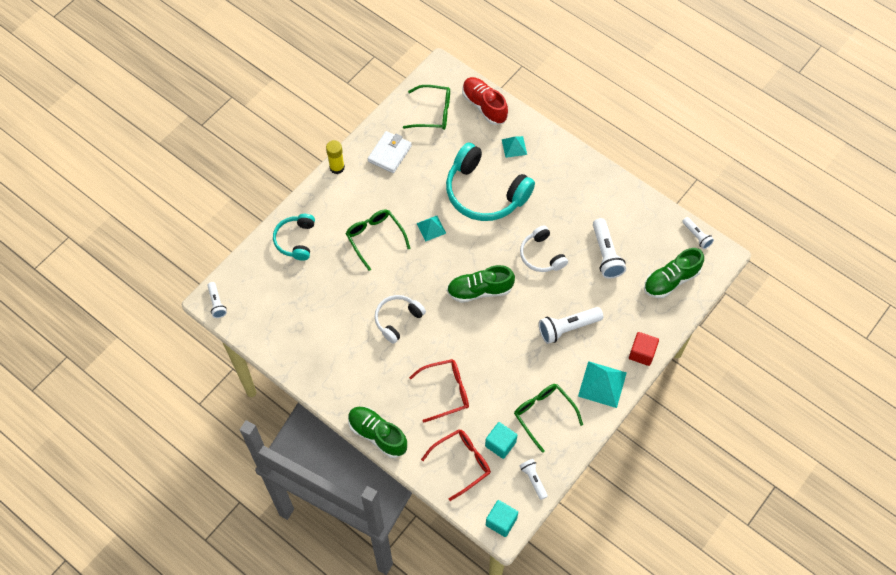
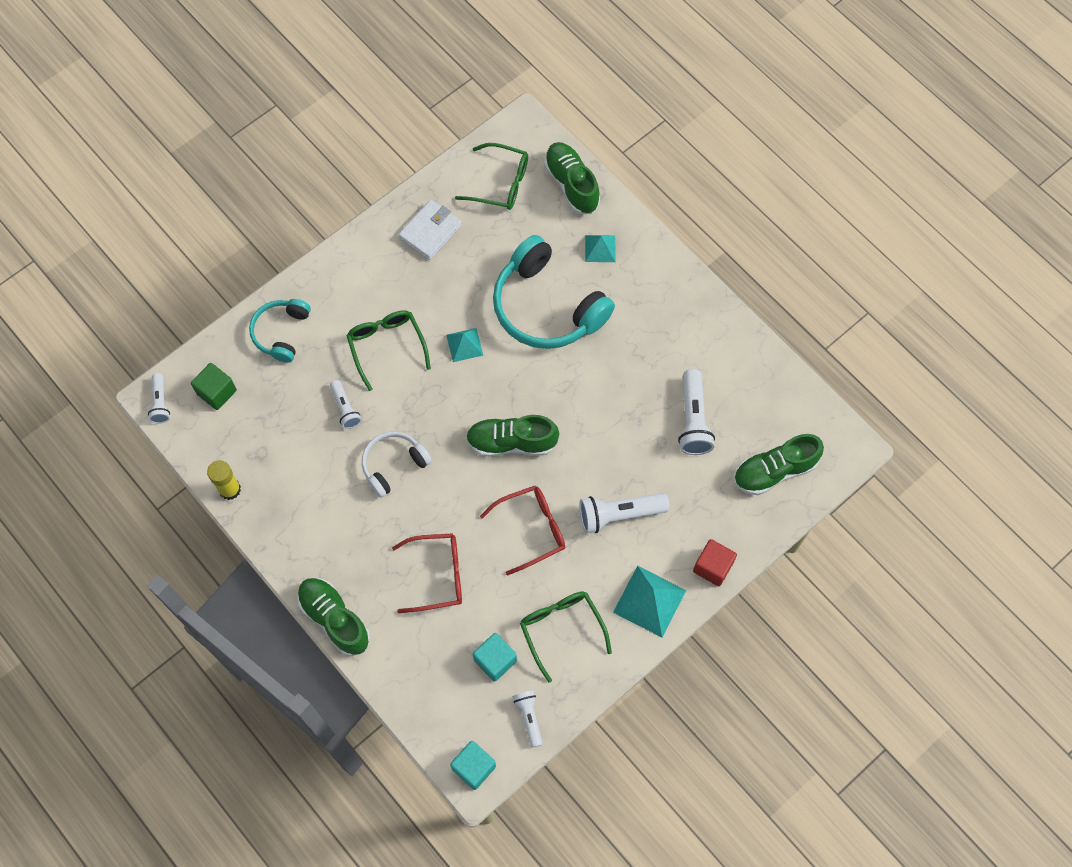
camera: 10 degrees right, 5 degrees up
yellow glue stick [326,140,345,174] -> yellow glue stick moved to [207,460,241,500]
red glasses [421,429,491,501] -> red glasses moved to [480,486,565,576]
red shoe [462,77,508,125] -> green shoe [544,142,600,214]
white headphones [520,225,568,272] -> none
white flashlight [682,217,714,249] -> white flashlight moved to [330,380,361,429]
none -> green cube [191,363,237,410]

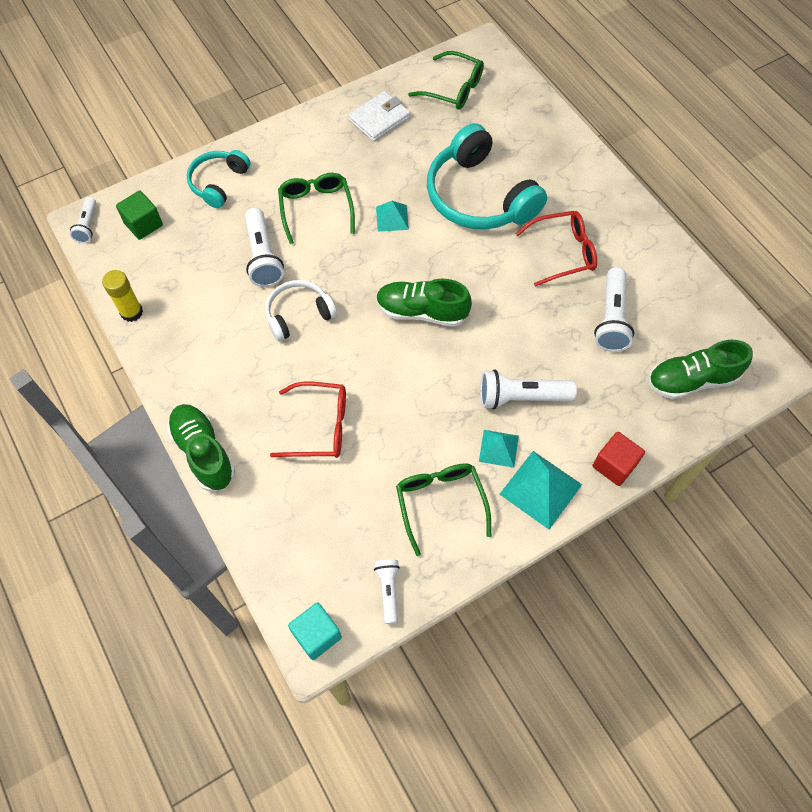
camera: 10 degrees right, 5 degrees down
white flashlight [330,380,361,429] -> white flashlight [245,208,284,287], size x1.68
turquoise cube [473,633,517,682] -> none
red glasses [480,486,565,576] -> red glasses moved to [515,211,597,287]
green shoe [544,142,600,214] -> none
turquoise pyramid [585,235,616,262] -> turquoise pyramid moved to [479,430,519,468]

